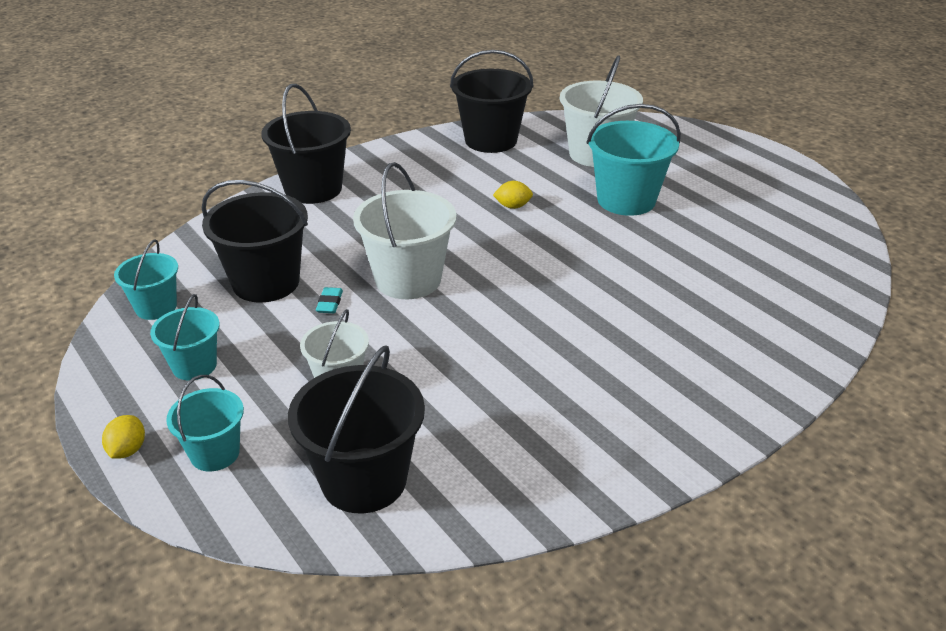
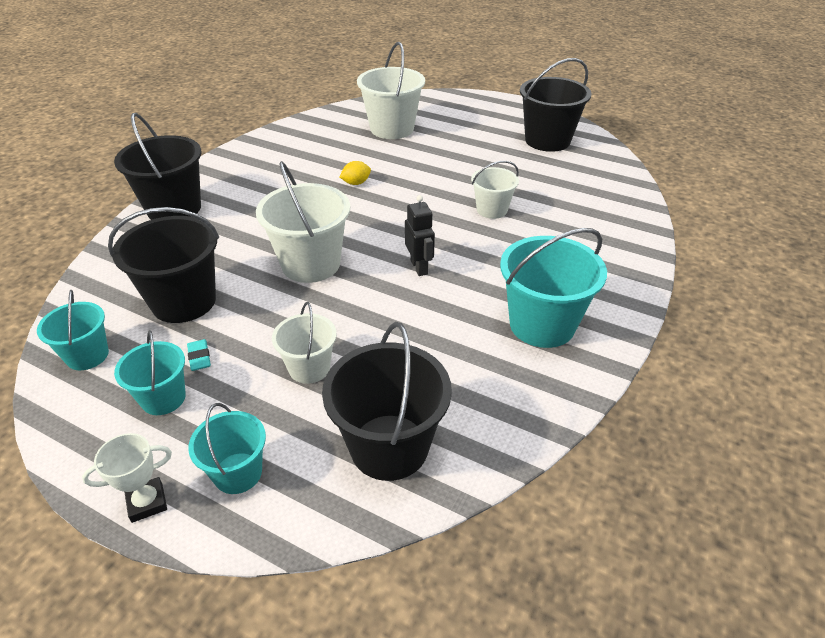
camera: 25 degrees left, 5 degrees up
yellow lemon [102,415,145,458] -> white trophy [82,433,172,523]
turquoise eraser [316,287,343,313] -> turquoise eraser moved to [187,339,211,371]
black bucket [450,50,534,153] -> black bucket moved to [520,58,591,152]
turquoise bucket [586,104,681,216] -> turquoise bucket moved to [500,228,607,348]
none -> black robot [405,195,435,276]
none -> white bucket [471,161,519,219]

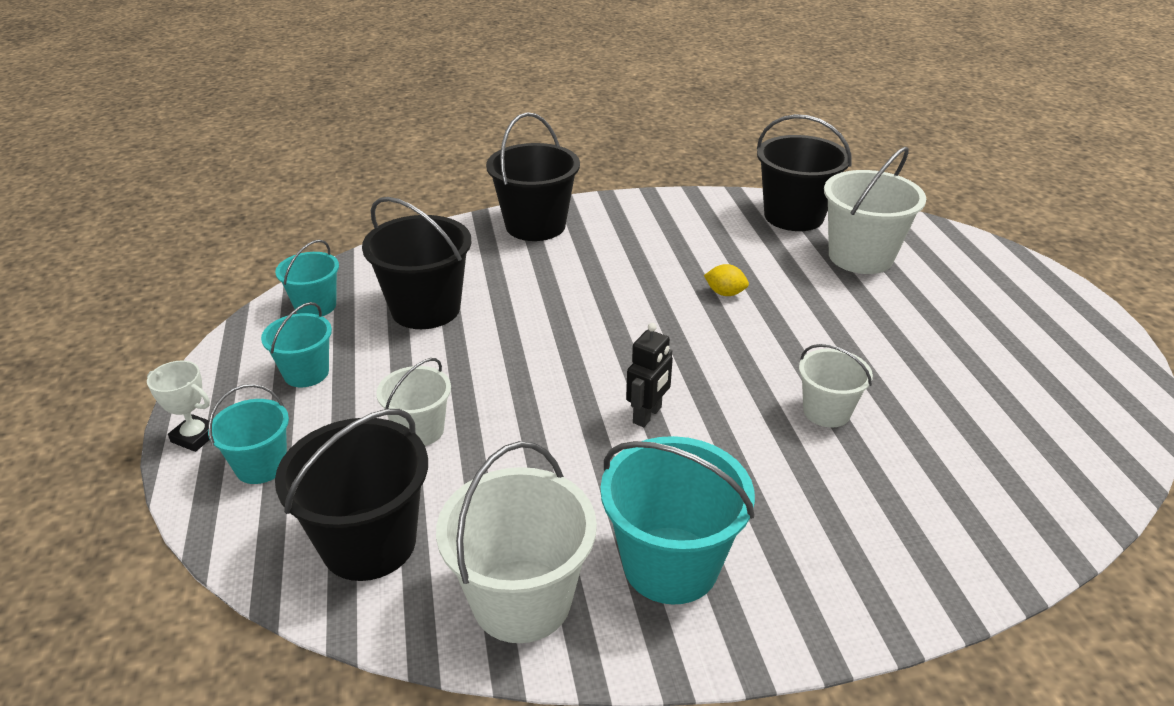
camera: 50 degrees right, 5 degrees down
turquoise eraser [187,339,211,371] -> none
white bucket [256,161,350,283] -> white bucket moved to [436,441,597,643]
black bucket [520,58,591,152] -> black bucket moved to [757,114,852,231]

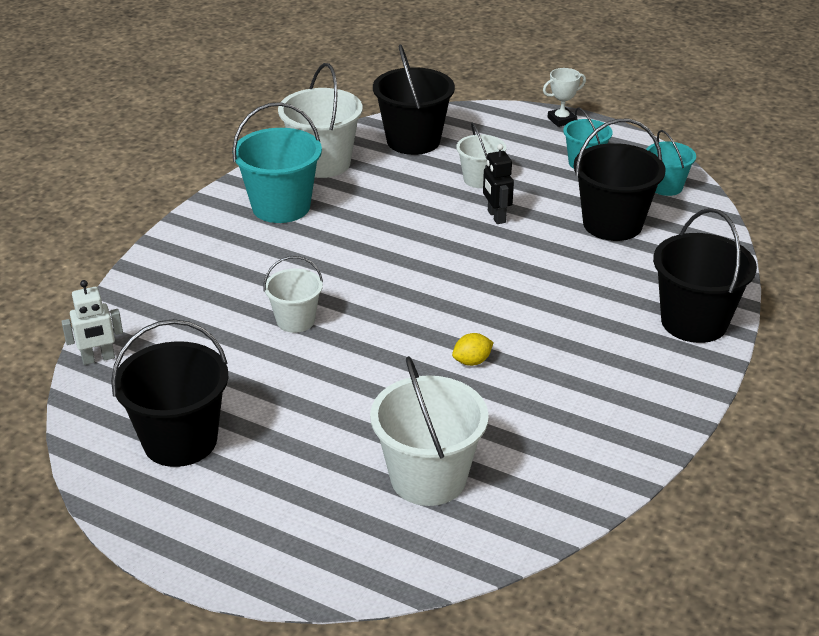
camera: 130 degrees right, 0 degrees up
turquoise bucket [208,384,289,484] -> none
black robot [626,323,673,427] -> black robot moved to [483,144,514,224]
black bucket [757,114,852,231] -> black bucket moved to [111,319,228,467]
none -> white robot [61,280,123,365]

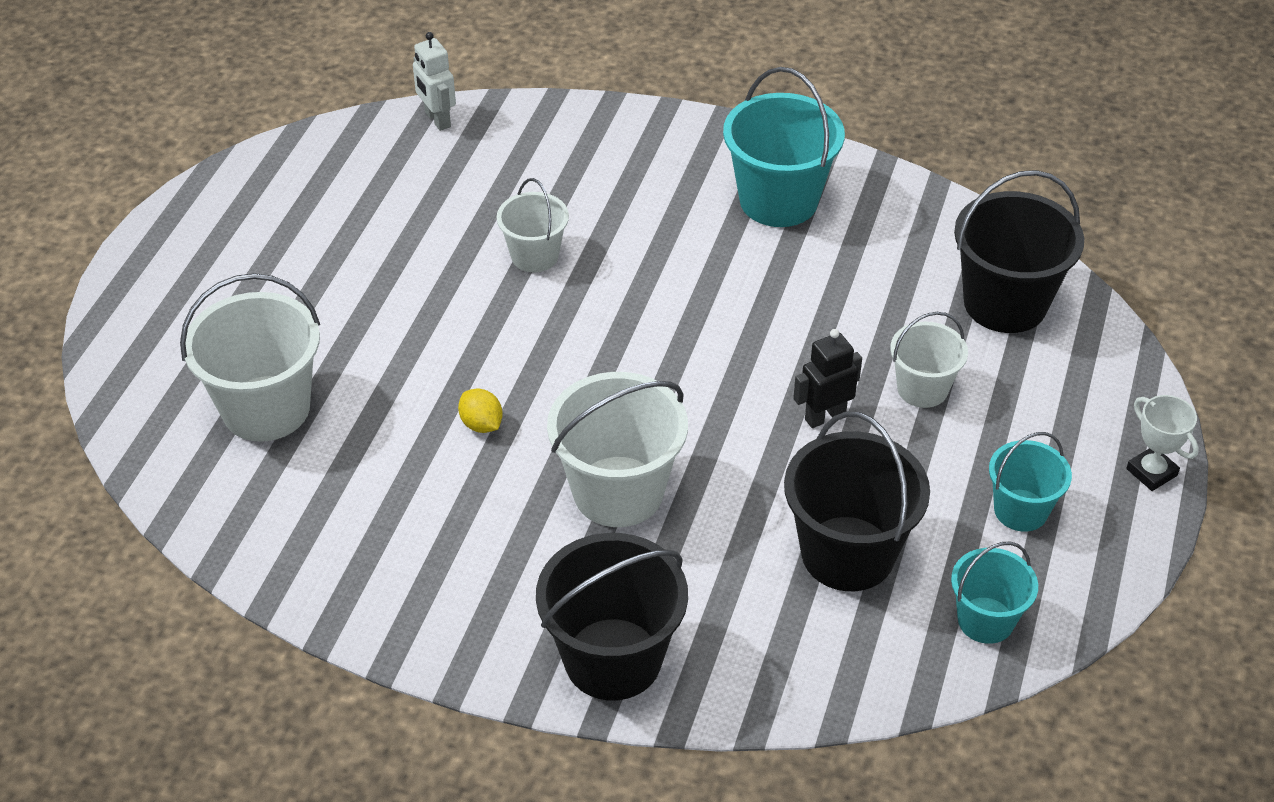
camera: 80 degrees right, 10 degrees up
black bucket [111,319,228,467] -> none
white bucket [278,63,363,178] -> white bucket moved to [547,372,688,527]

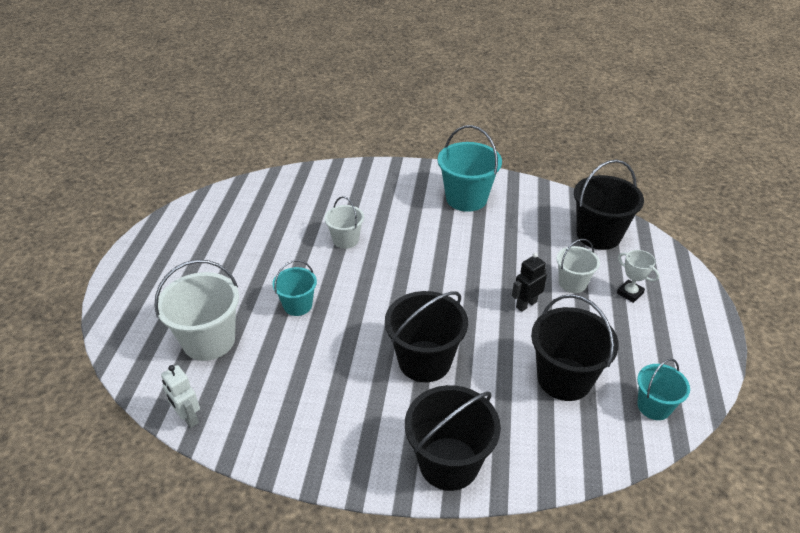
camera: 10 degrees left, 5 degrees down
white robot [413,32,456,131] -> white robot moved to [161,365,200,428]
yellow lemon [458,389,503,433] -> none
white bucket [547,372,688,527] -> black bucket [385,291,468,382]
turquoise bucket [989,432,1072,532] -> turquoise bucket moved to [273,260,317,316]
white trophy [1126,395,1199,491] -> white trophy moved to [617,250,660,303]

